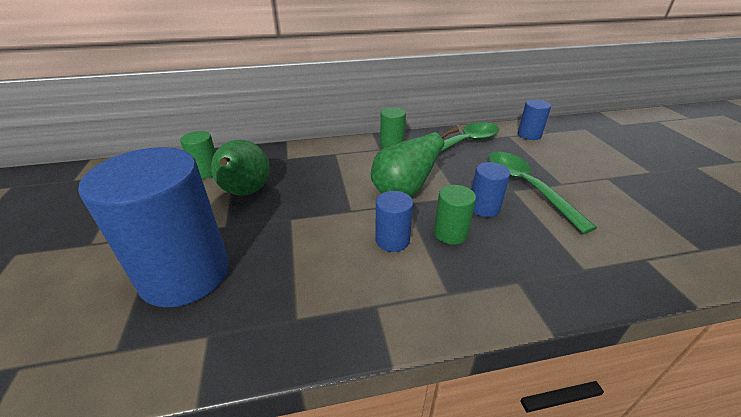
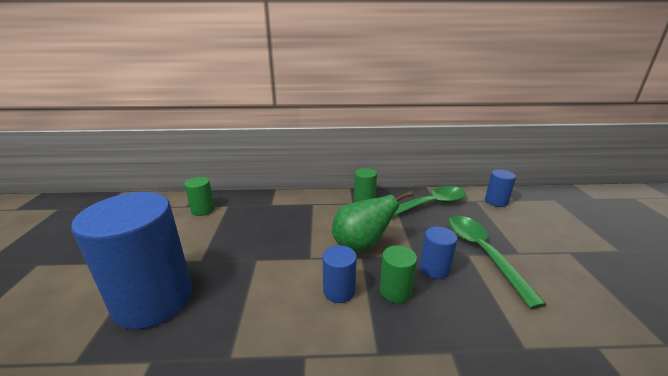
camera: 10 degrees right, 10 degrees down
green pear [211,140,270,196] -> none

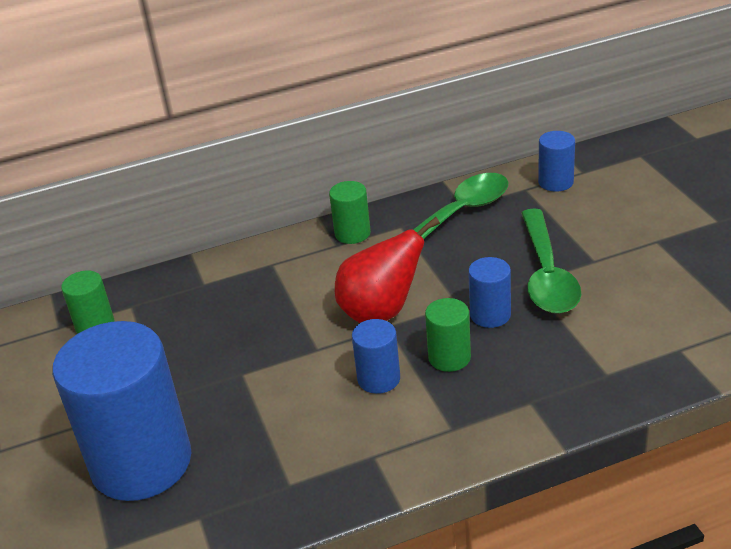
camera: 15 degrees left, 10 degrees up
green pear [332,191,413,252] -> red pear [335,217,440,323]
green spoon [448,216,547,309] -> green spoon turned 150 degrees counterclockwise [521,208,581,314]

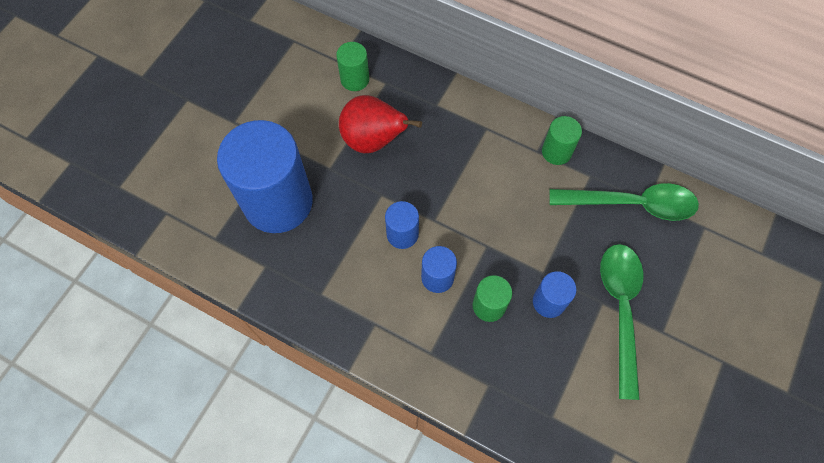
camera: 45 degrees right, 30 degrees up
red pear [335,217,440,323] -> red pear moved to [339,95,422,153]
green spoon [521,208,581,314] -> green spoon turned 135 degrees clockwise [600,244,644,400]
blue cylinder [538,131,575,192] -> blue cylinder moved to [385,201,419,249]

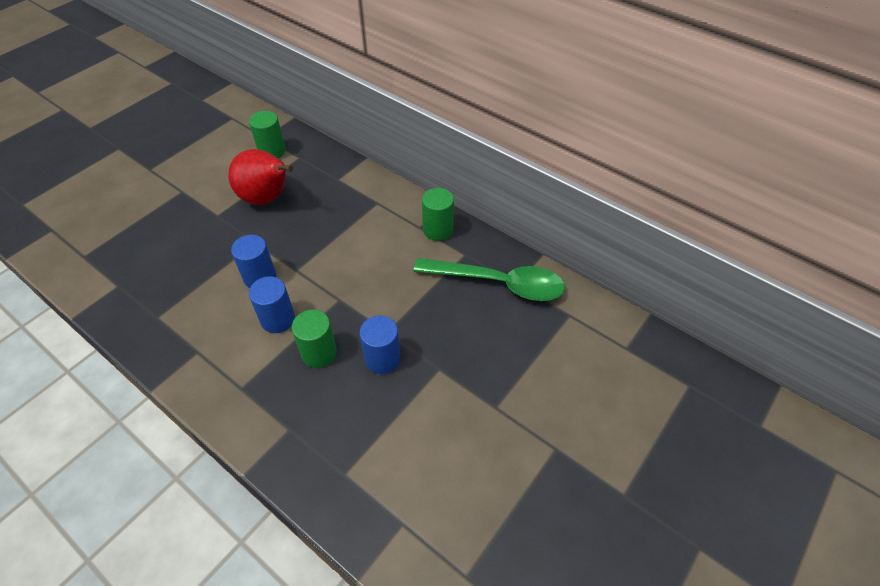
camera: 10 degrees right, 15 degrees down
blue cylinder [217,120,313,233] -> none
green spoon [600,244,644,400] -> none

